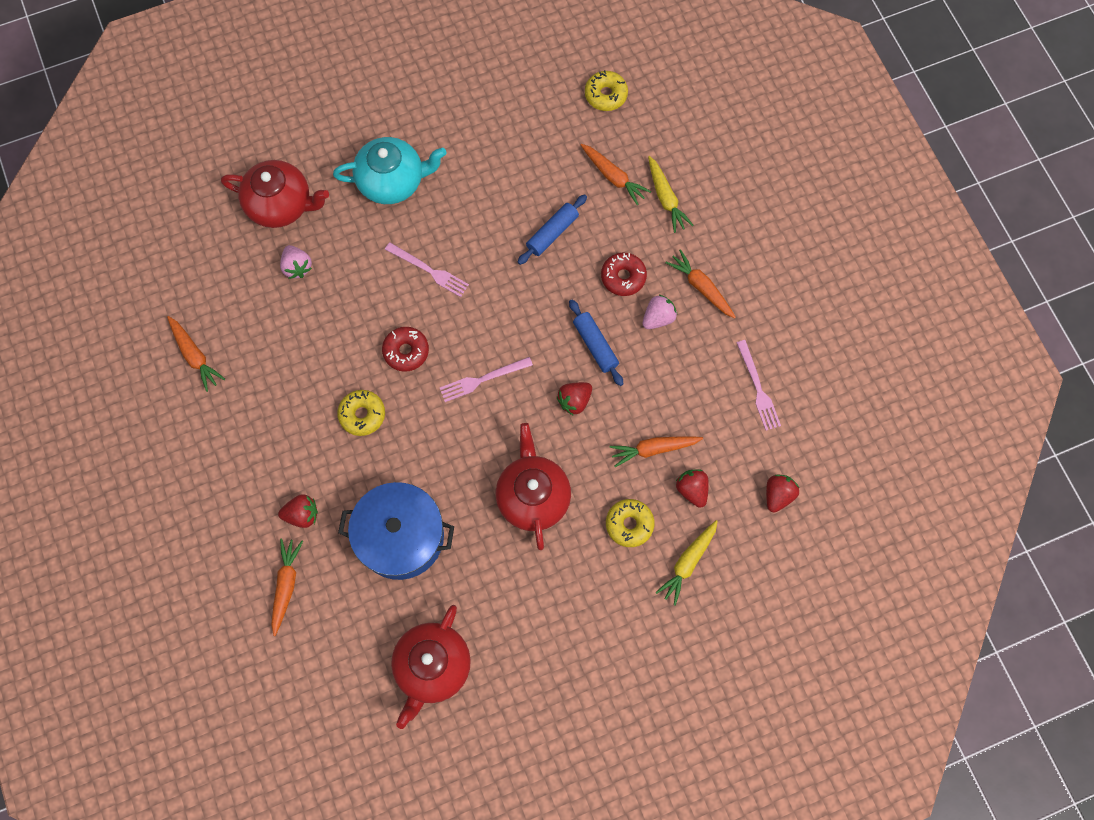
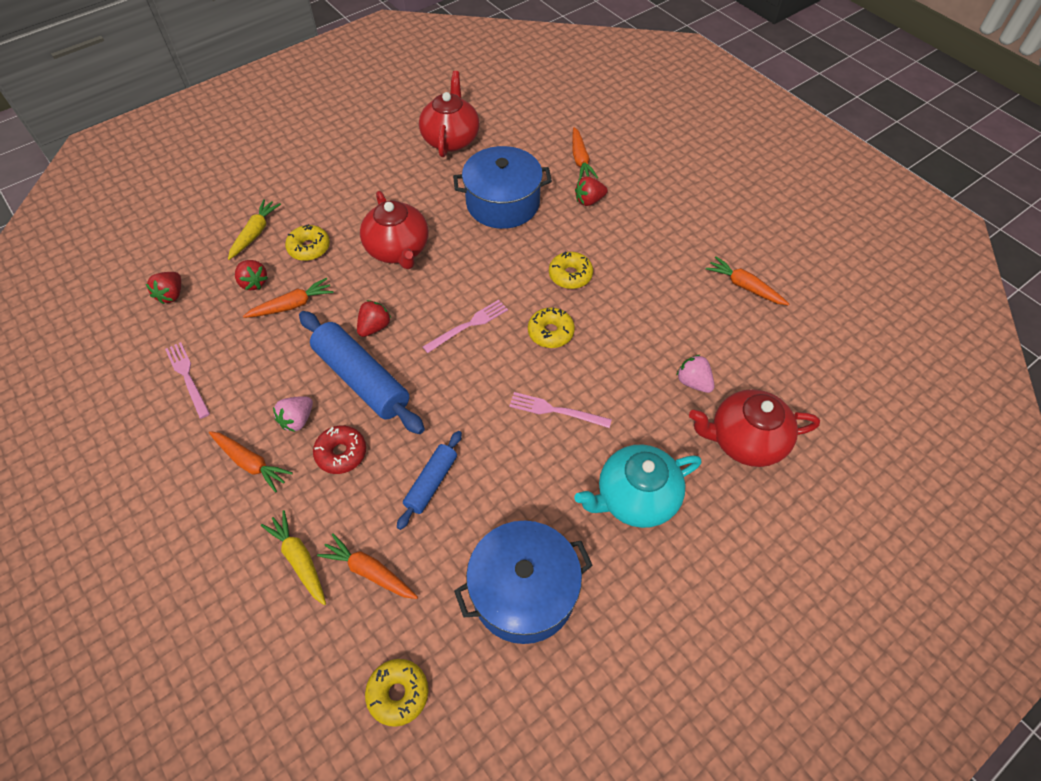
camera: 165 degrees right, 15 degrees down
red donut [382,327,429,372] -> yellow donut [528,307,575,348]
blue rolling pin [569,299,623,386] -> blue rolling pin [299,311,425,434], size x1.79
none -> blue pot [454,521,593,644]

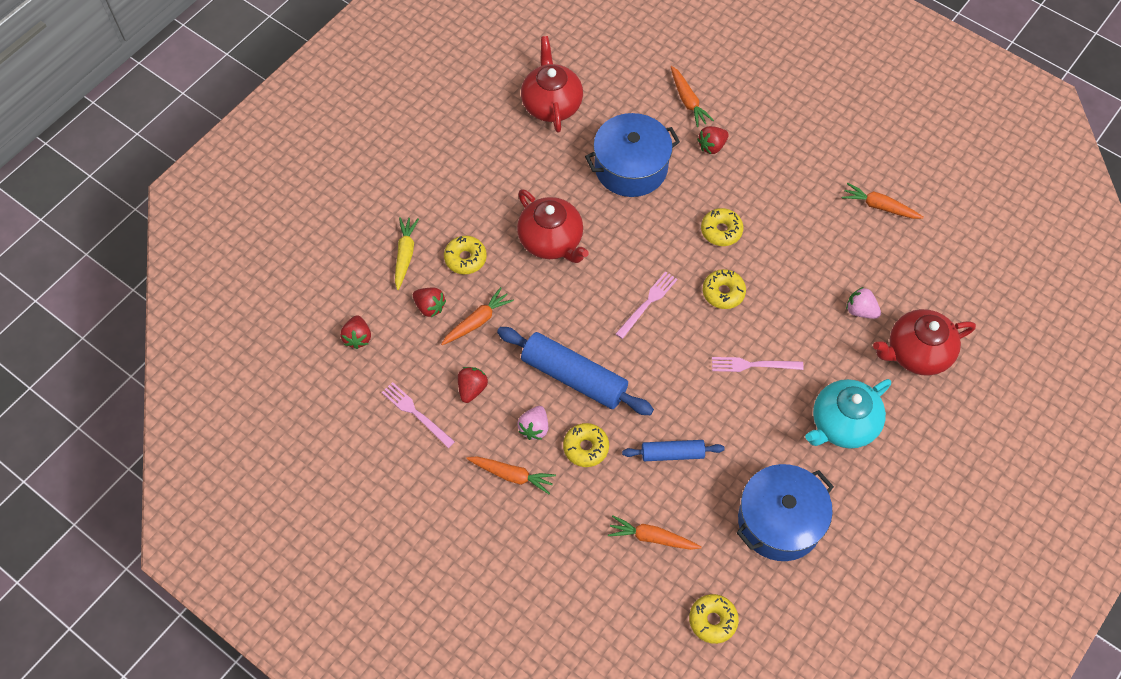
camera: 15 degrees left, 5 degrees up
yellow carrot [261,510,326,605] -> none
red donut [313,425,366,474] -> yellow donut [563,423,609,467]
red strawberry [357,300,391,337] -> red strawberry moved to [458,367,488,403]
blue rolling pin [397,431,462,530] -> blue rolling pin turned 75 degrees clockwise [622,440,725,461]

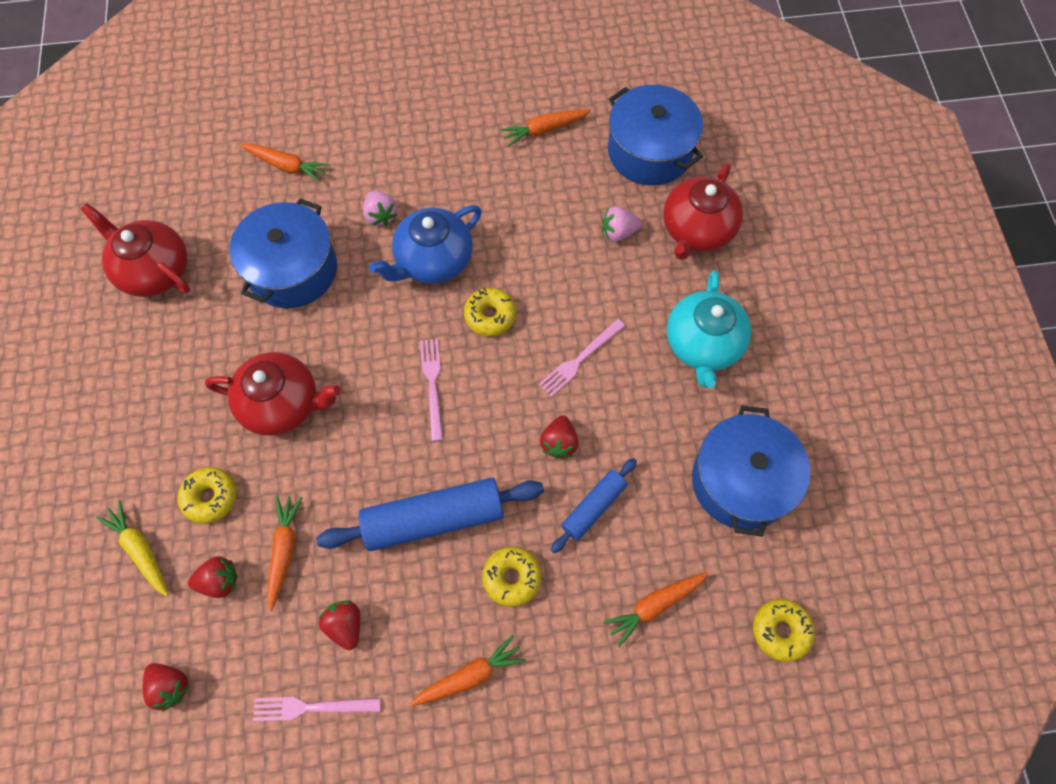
camera: 45 degrees left, 5 degrees up
pink strawberry [518,406,548,440] -> pink strawberry moved to [363,191,397,226]
red strawberry [697,126,729,154] -> red strawberry moved to [540,415,578,459]
yellow donut [701,208,743,246] -> blue teapot [369,205,482,284]
none -> blue pot [608,85,703,185]

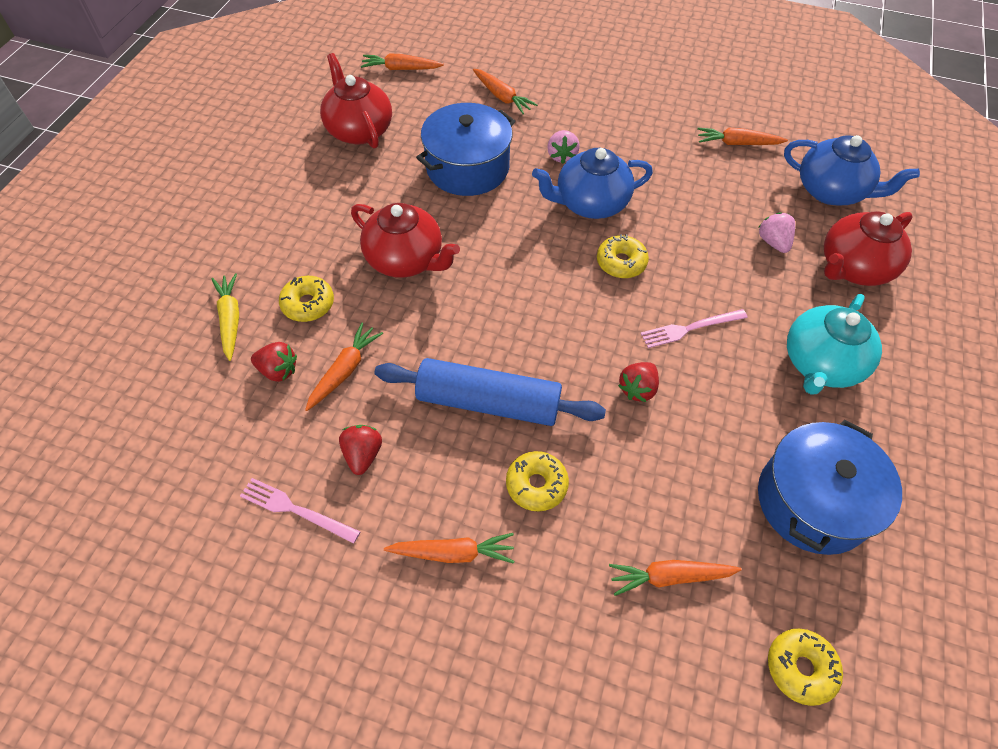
camera: 25 degrees right, 10 degrees down
red strawberry [143,663,190,712] -> none
pink fork [420,339,443,441] -> none
blue rolling pin [551,458,637,553] -> none
pink strawberry [602,206,642,242] -> pink strawberry turned 60 degrees clockwise [758,212,795,253]
blue pot [608,85,703,185] -> blue teapot [784,135,920,205]
none -> orange carrot [361,53,444,70]

